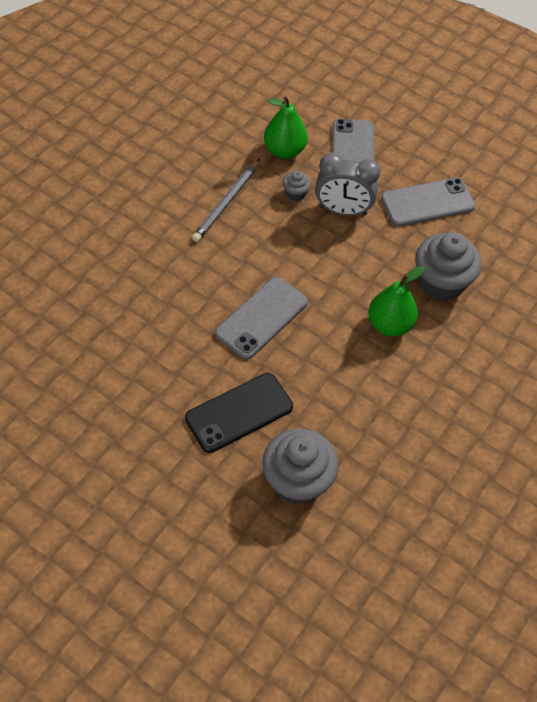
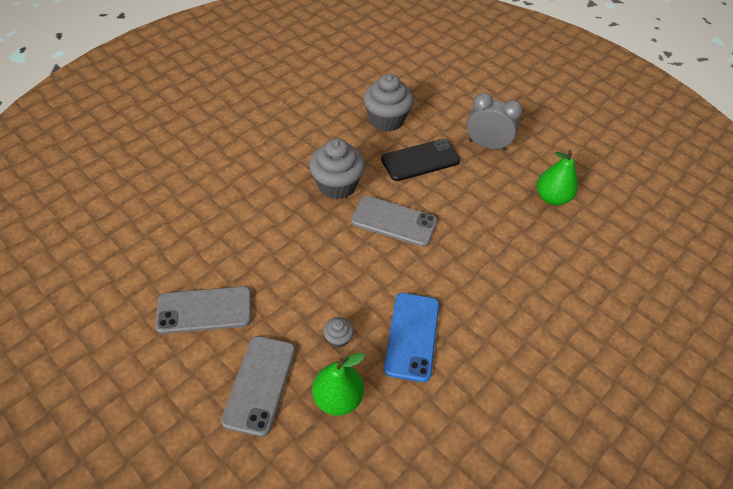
camera: 170 degrees left, 5 degrees down
grey pencil [192,159,260,242] -> blue phone [384,293,439,382]
grey phone [215,277,308,359] -> grey phone turned 60 degrees clockwise [351,196,437,247]
grey clock [315,153,380,215] -> grey clock moved to [467,93,523,151]
green pear [368,266,424,336] -> green pear moved to [537,150,578,205]
grey cupcake [415,232,481,301] -> grey cupcake moved to [309,138,365,199]

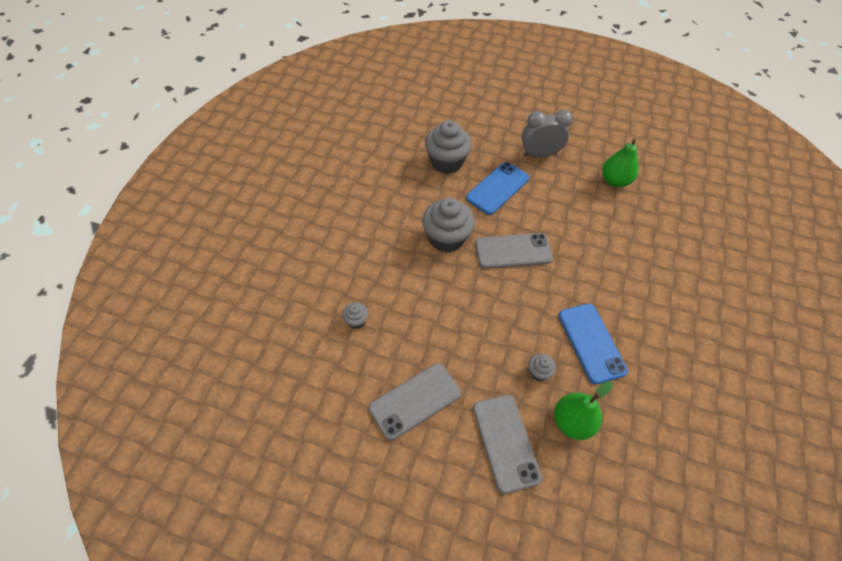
camera: 25 degrees left, 5 degrees up
black phone [381,139,460,181] -> blue phone [466,162,530,215]
none -> grey cupcake [342,302,368,329]

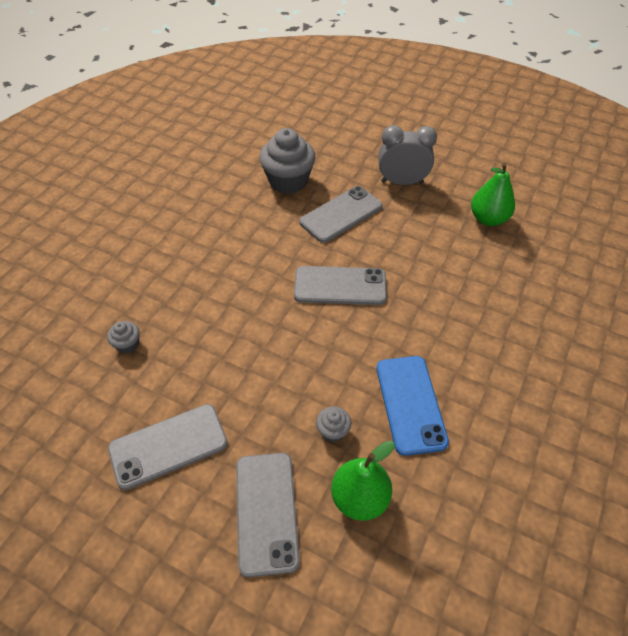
camera: 10 degrees right, 5 degrees down
grey cupcake [422,198,475,253] -> none
blue phone [466,162,530,215] -> grey phone [299,186,383,243]

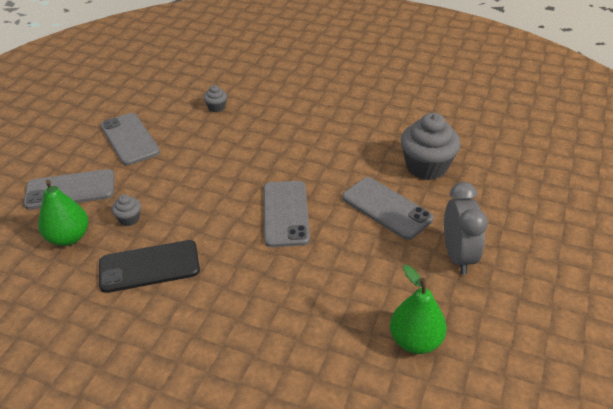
camera: 85 degrees right, 10 degrees down
blue phone [376,356,449,456] -> black phone [99,240,200,293]

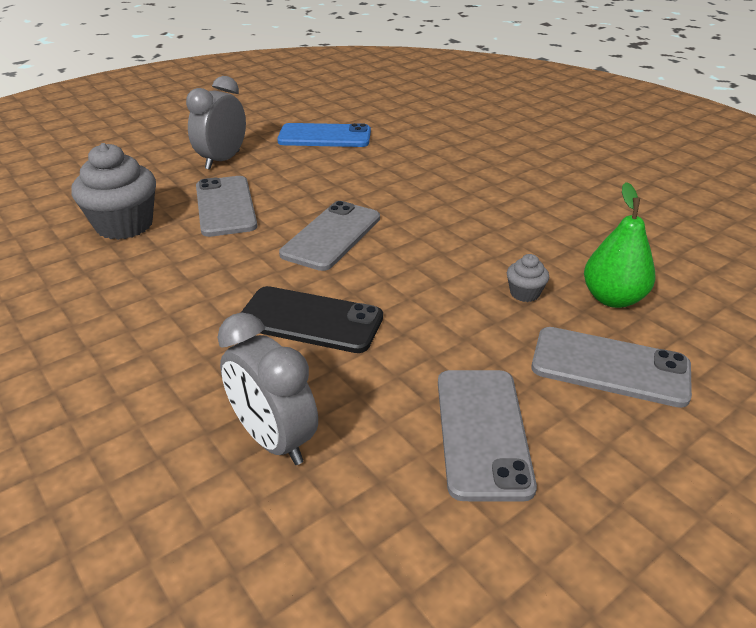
camera: 150 degrees left, 5 degrees down
black phone [99,240,200,293] -> black phone moved to [241,286,383,353]
grey cupcake [204,85,227,112] -> grey clock [218,312,318,465]
green pear [390,265,447,354] -> blue phone [277,123,371,147]

